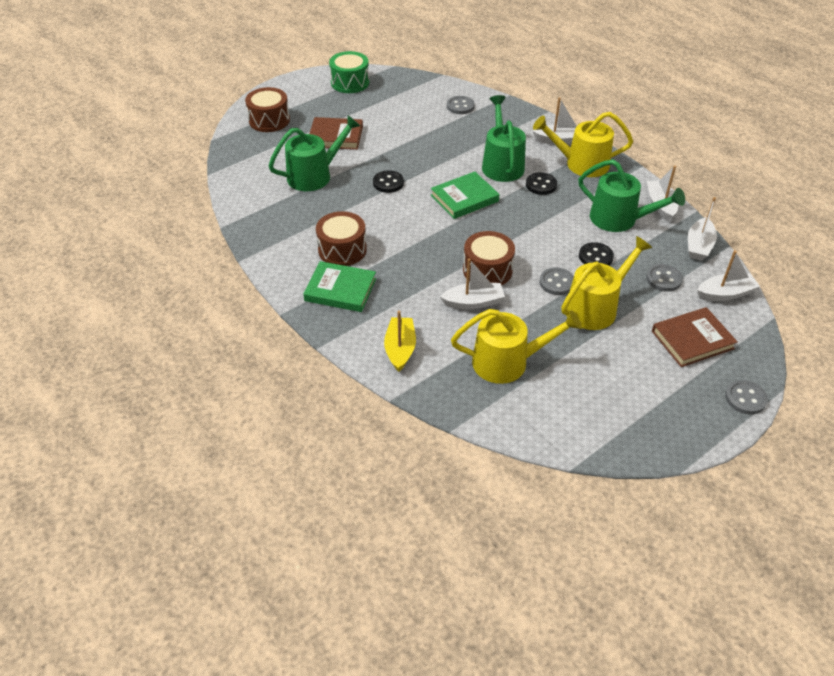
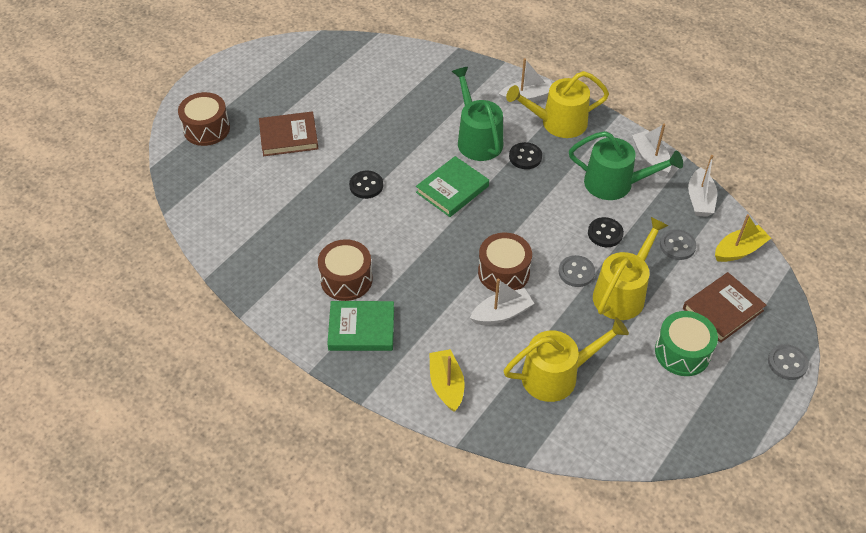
camera: 15 degrees left, 5 degrees up
green watering can [269,115,360,191] -> none
green drum [329,51,369,93] -> green drum moved to [655,311,718,376]
grey button [447,96,475,114] -> none
white boat [697,250,760,301] -> yellow boat [715,214,771,262]

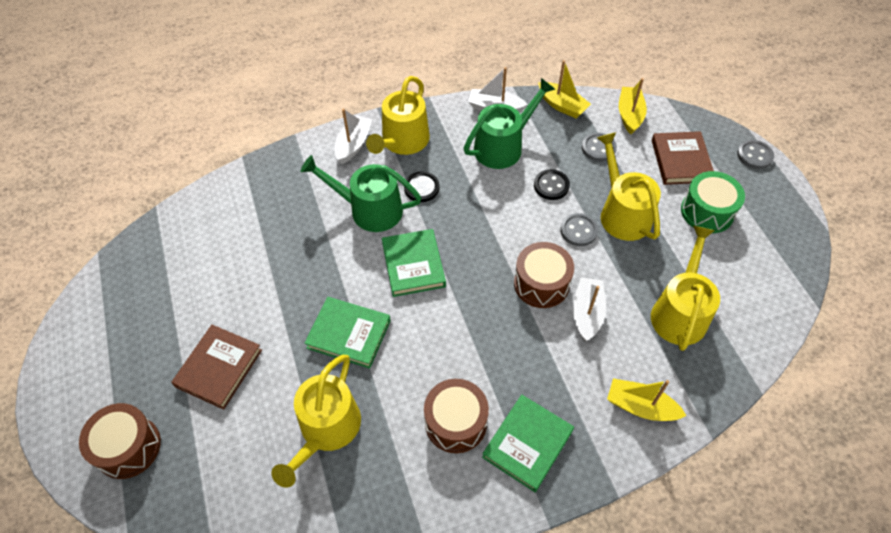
camera: 55 degrees left, 5 degrees up
black button [349,171,383,199] -> green book [304,297,391,369]
white boat [688,155,717,217] -> yellow boat [538,60,591,118]
none -> yellow watering can [271,355,361,488]

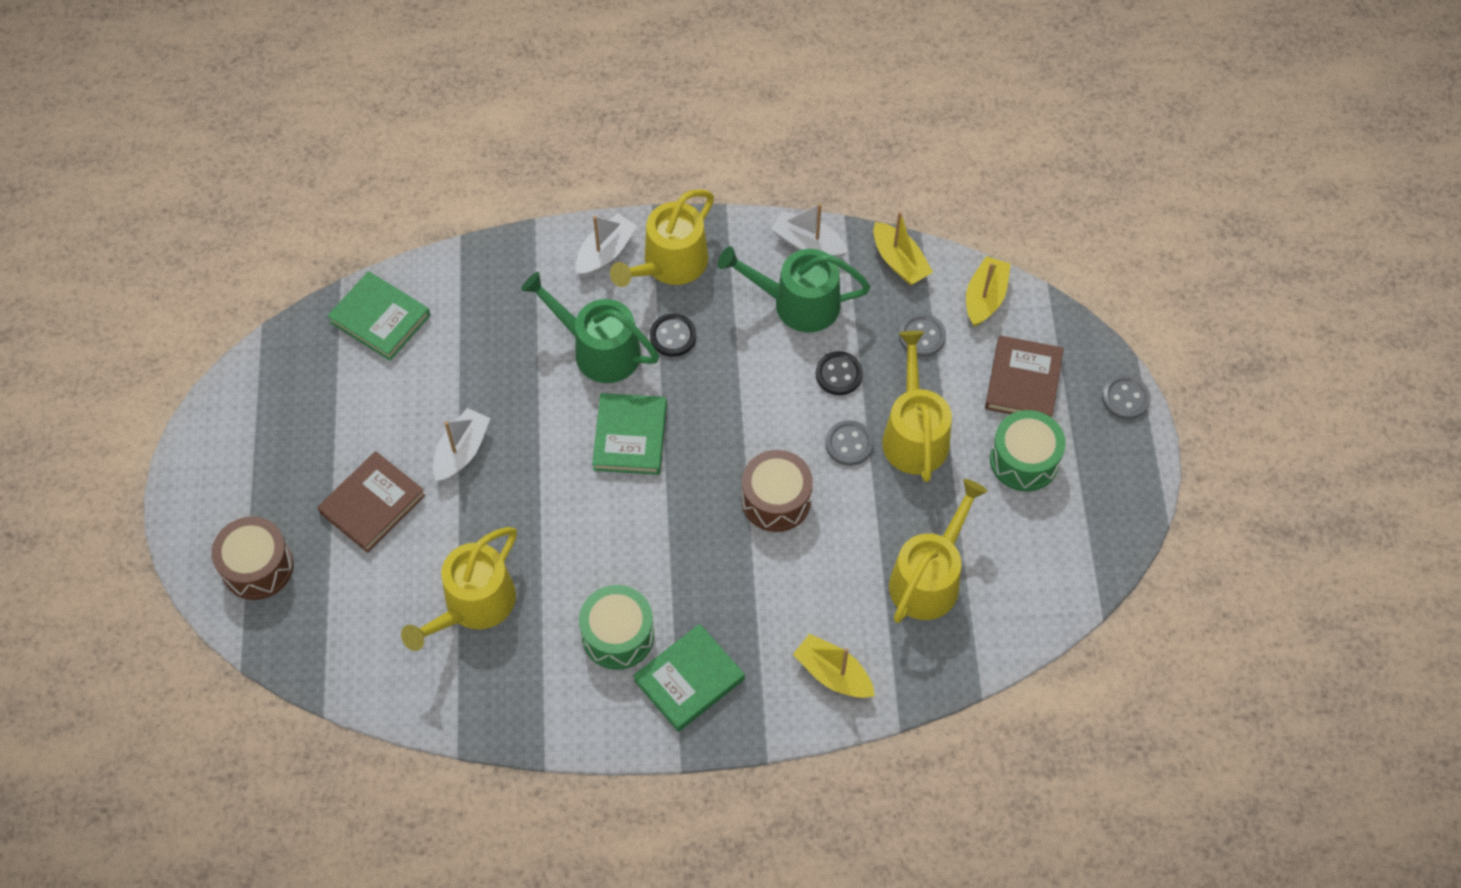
camera: 15 degrees right, 5 degrees up
green book [304,297,391,369] -> green book moved to [327,271,430,361]
brown drum [424,379,489,453] -> green drum [579,585,654,670]
green watering can [464,78,555,169] -> green watering can turned 150 degrees counterclockwise [718,246,870,332]
white boat [572,277,606,341] -> white boat moved to [433,408,490,483]

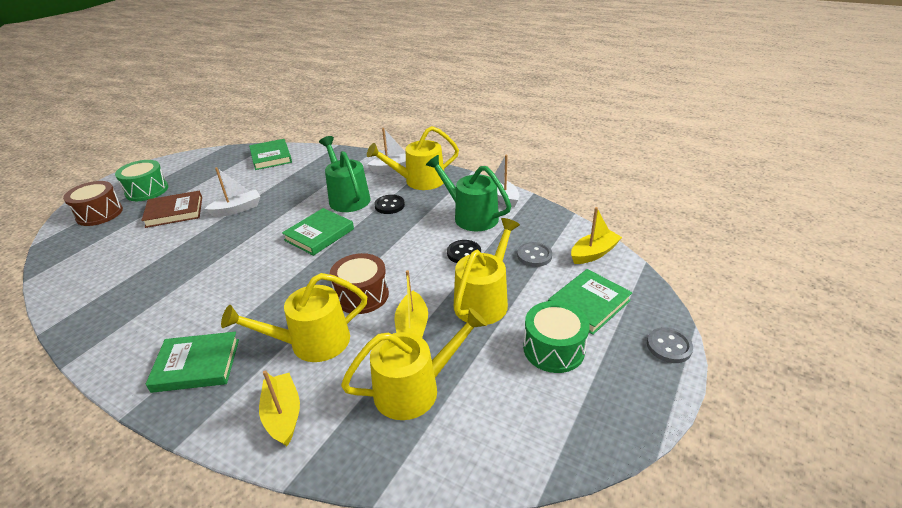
camera: 35 degrees right, 25 degrees down
yellow watering can [401,527,517,651] -> yellow watering can moved to [221,273,367,362]
green drum [579,585,654,670] -> green drum moved to [115,160,168,201]
grey button [825,420,874,466] -> none
yellow boat [873,211,933,286] -> yellow boat moved to [395,270,428,338]
brown book [985,336,1064,417] -> green book [548,269,632,335]

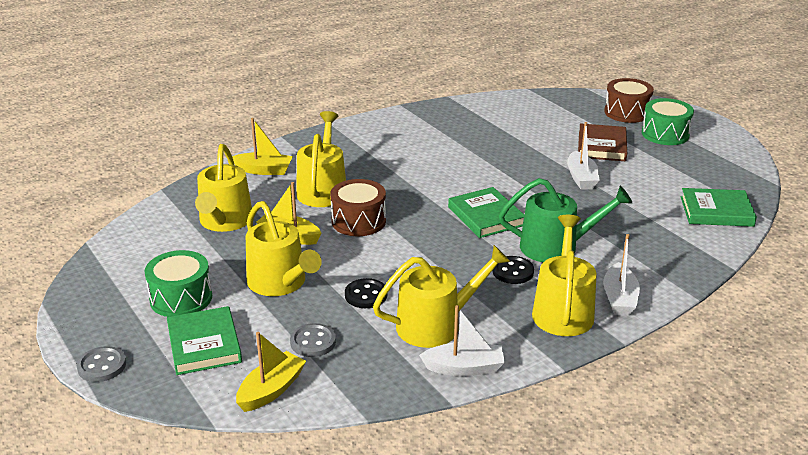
camera: 115 degrees right, 5 degrees down
green book [146,332,239,393] -> none
green watering can [426,155,511,231] -> yellow watering can [373,245,511,348]
yellow boat [571,207,622,264] -> yellow boat turned 135 degrees counterclockwise [236,332,306,412]

